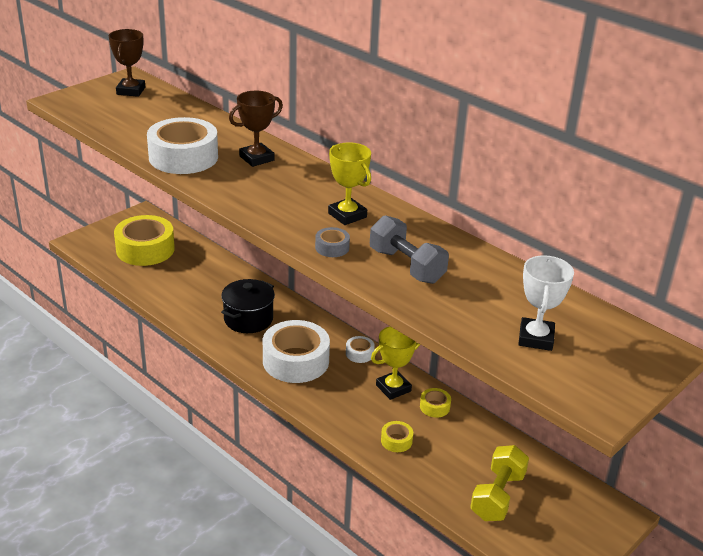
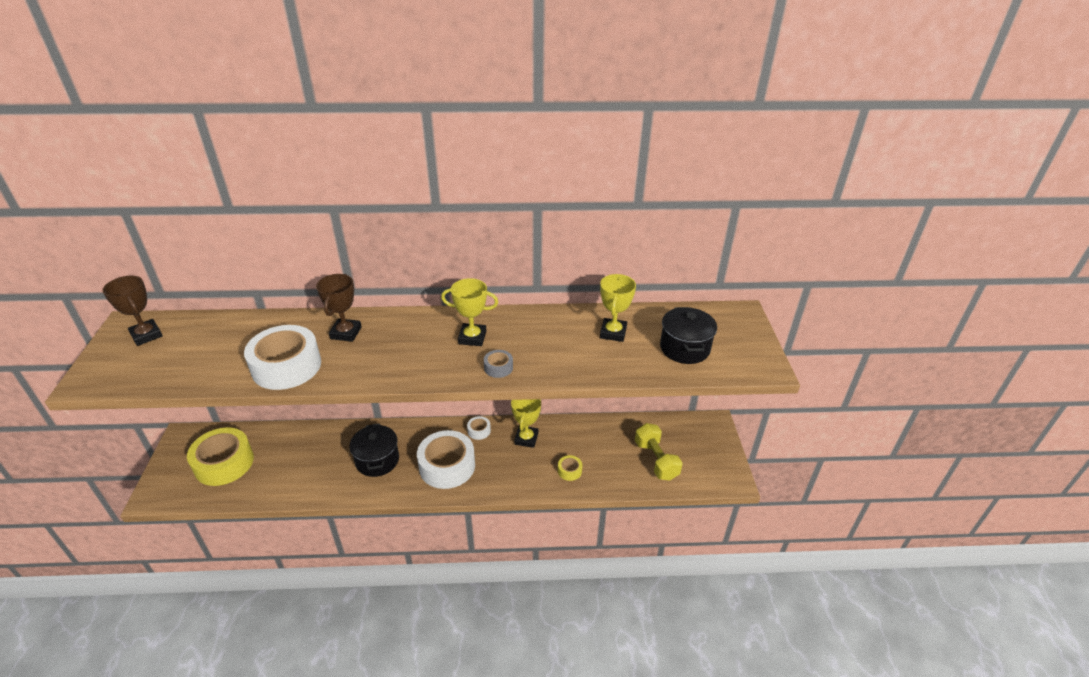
camera: 45 degrees left, 5 degrees up
grey dumbbell [370,215,449,284] -> none
yellow tape [420,388,451,418] -> none
white trophy [518,255,574,351] -> black pot [660,307,717,364]
none -> yellow trophy [600,274,636,342]

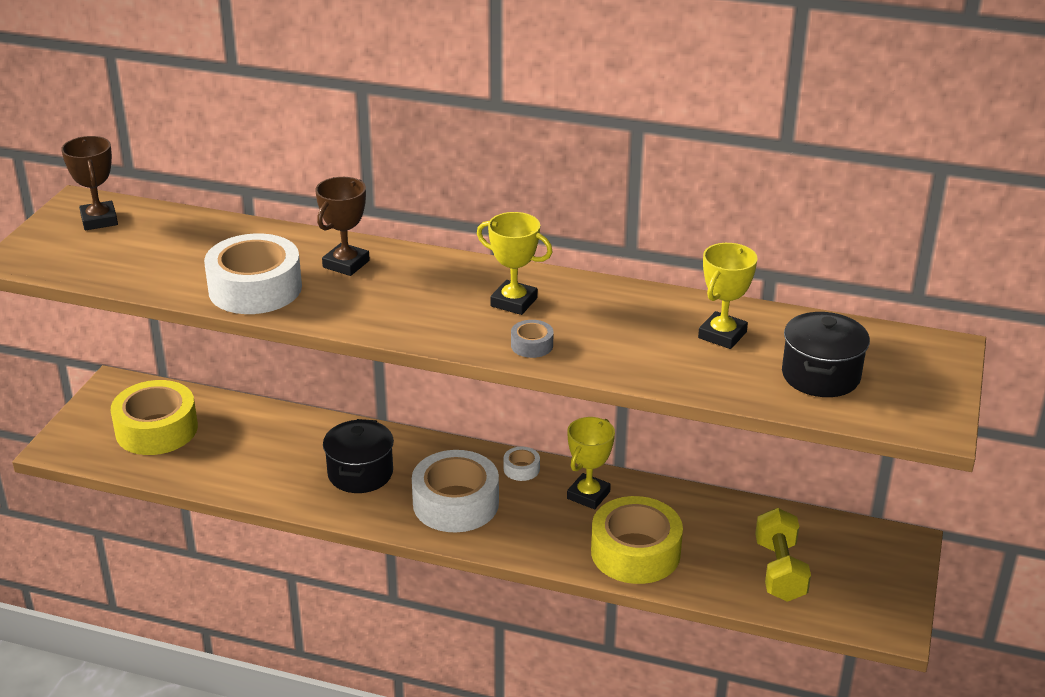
camera: 20 degrees right, 5 degrees down
yellow tape [558,455,582,481] -> yellow tape [591,496,683,584], size x2.30

